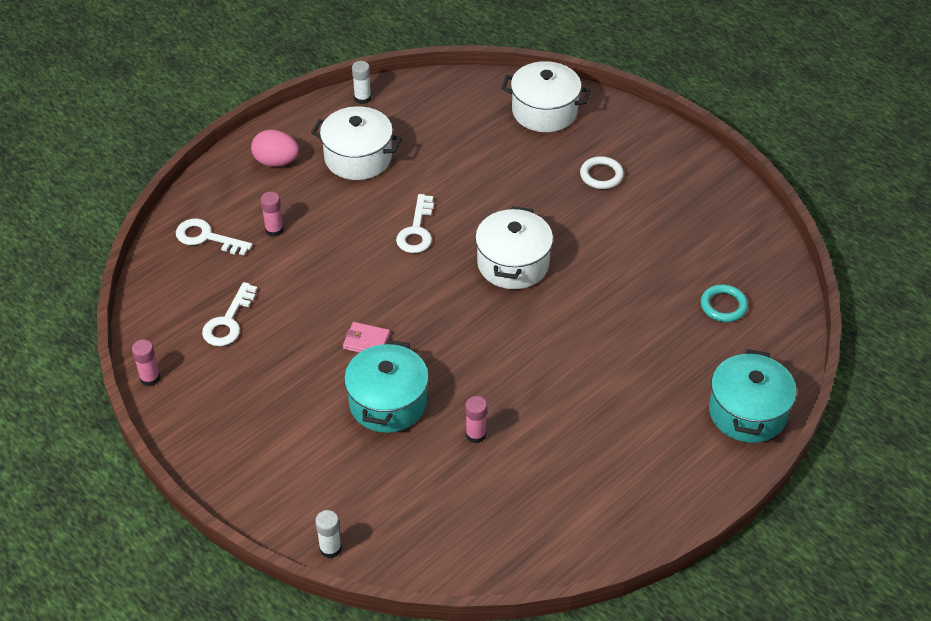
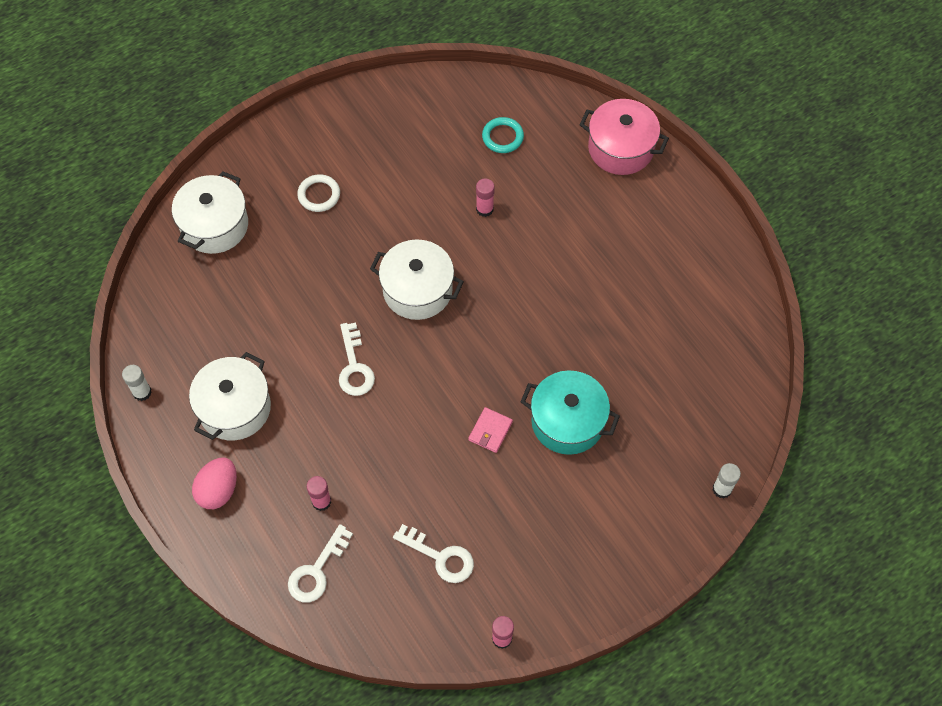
camera: 80 degrees left, 15 degrees up
white key [396,194,434,253] -> white key turned 60 degrees clockwise [339,322,375,396]
pink glue stick [466,396,487,443] -> pink glue stick moved to [476,178,495,217]
turquoise pot [709,349,797,443] -> pink pot [579,99,669,175]

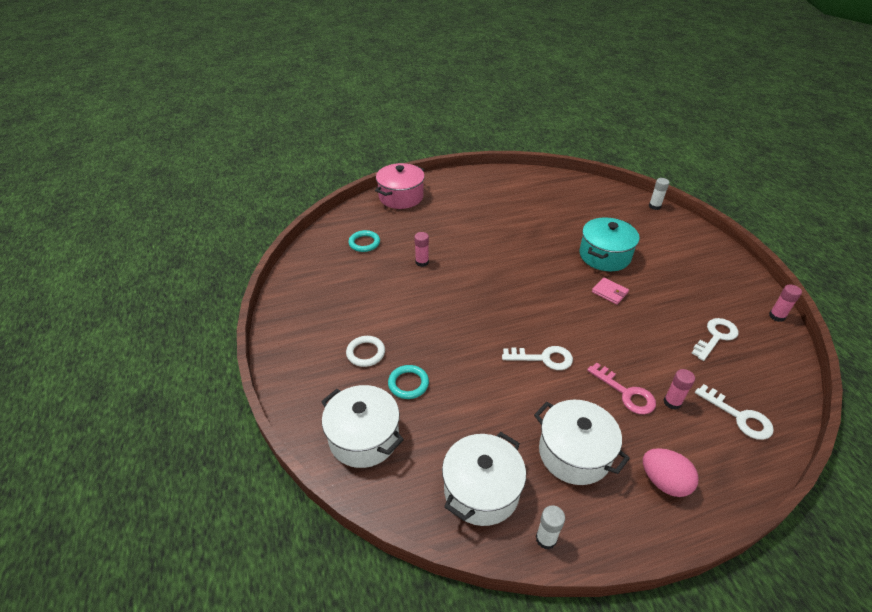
camera: 75 degrees left, 20 degrees down
white pot [370,240,464,320] -> white pot moved to [442,432,526,526]
none -> turquoise ring [388,365,429,399]
none -> pink key [587,362,656,415]

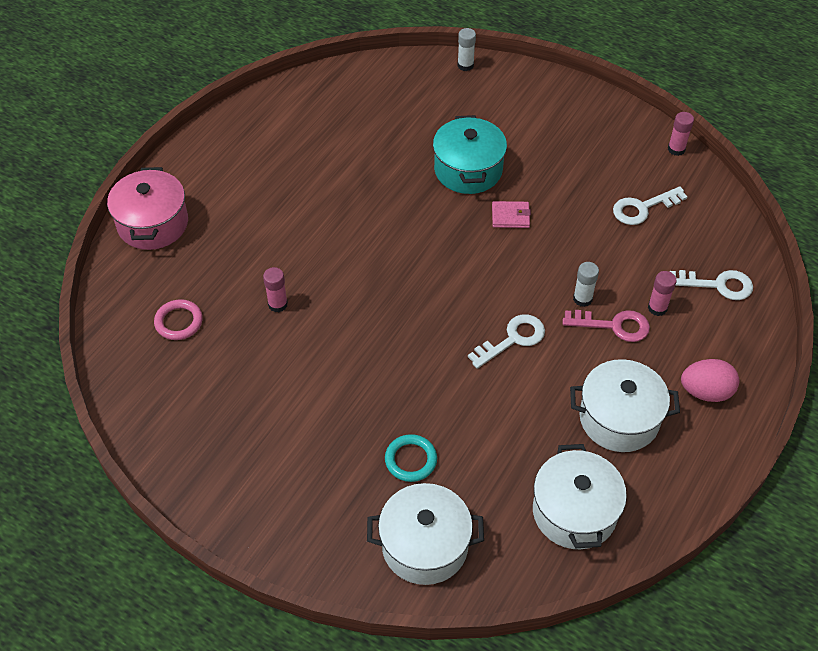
camera: 40 degrees left, 10 degrees up
white ring [346,336,385,367] -> none
turquoise ring [348,230,380,252] -> pink ring [154,299,203,340]
white glue stick [536,505,565,550] -> white glue stick moved to [573,262,599,307]
white key [691,318,738,361] -> white key turned 120 degrees counterclockwise [613,186,687,225]

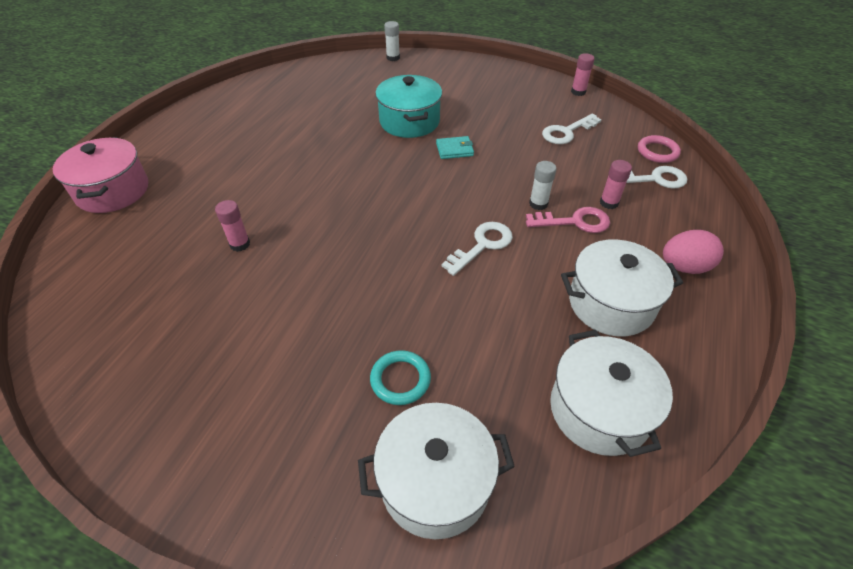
camera: 10 degrees left, 5 degrees down
pink ring [154,299,203,340] -> pink ring moved to [638,135,681,163]
pink wallet [492,201,531,228] -> turquoise wallet [436,136,474,159]

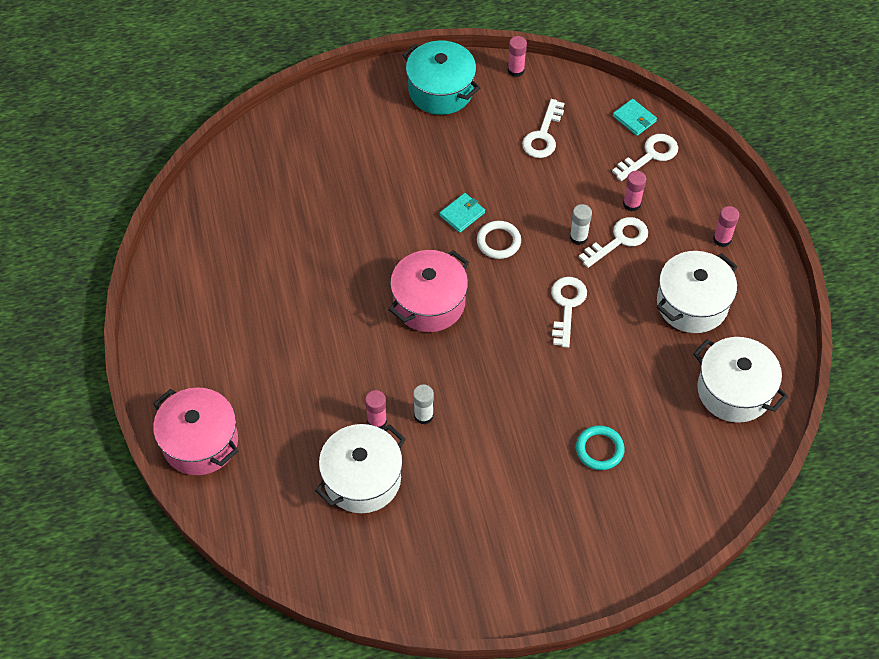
camera: 35 degrees left, 10 degrees up
white pot [358,403,515,539] -> white pot moved to [315,424,406,513]
turquoise pot [375,75,442,138] -> turquoise pot moved to [402,40,480,115]
white glue stick [384,21,400,61] -> white glue stick moved to [413,384,434,424]
pink key [526,207,610,233] -> white key [579,217,648,268]
pink ring [638,135,681,163] -> turquoise wallet [613,99,657,136]
pink egg [663,230,724,274] -> pink glue stick [713,206,739,247]
none -> pink pot [388,250,469,332]
none -> white ring [477,221,521,259]

